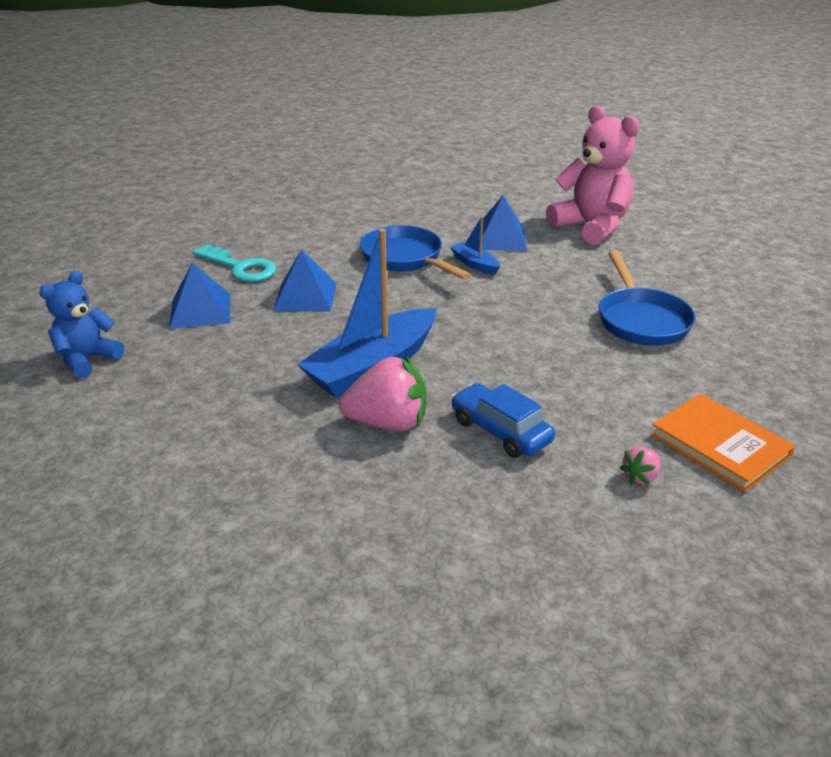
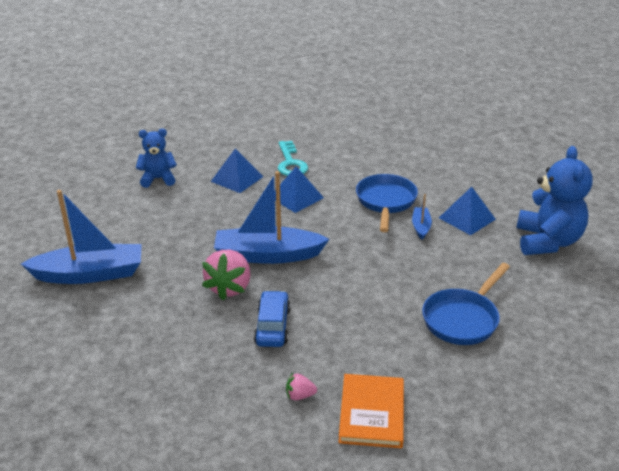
camera: 45 degrees right, 0 degrees up
pink strawberry [339,355,426,431] -> pink strawberry turned 60 degrees clockwise [202,250,251,300]
pink teddy bear [546,105,640,245] -> blue teddy bear [516,146,593,255]
none -> blue boat [21,190,142,284]

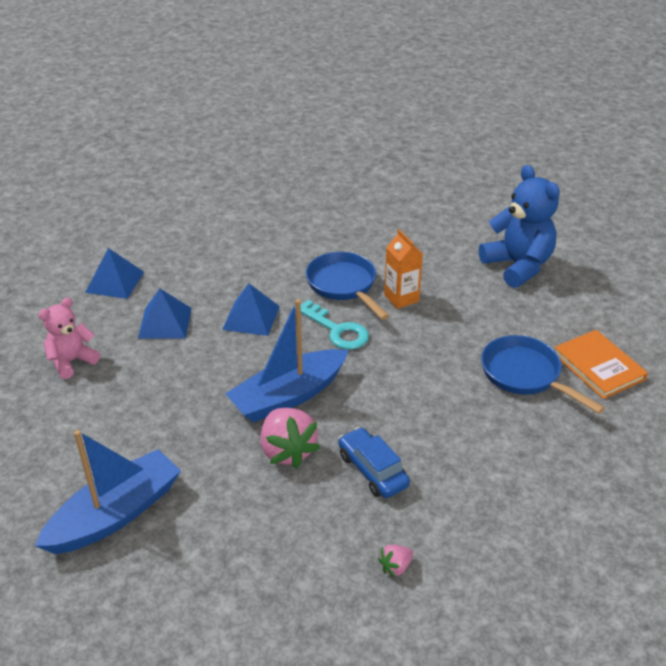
camera: 35 degrees left, 5 degrees up
blue teddy bear [136,129,177,188] -> pink teddy bear [38,298,100,379]
turquoise key [278,141,308,176] -> turquoise key moved to [301,300,369,350]
pink strawberry [286,373,317,400] -> pink strawberry moved to [378,545,413,578]
orange book [338,374,404,448] -> orange book moved to [554,330,648,399]
blue boat [412,194,432,240] -> orange carton [384,229,423,309]
blue pan [422,263,510,345] -> blue pan turned 135 degrees clockwise [481,335,605,414]
blue pyramid [439,187,496,235] -> blue pyramid moved to [85,248,144,299]

